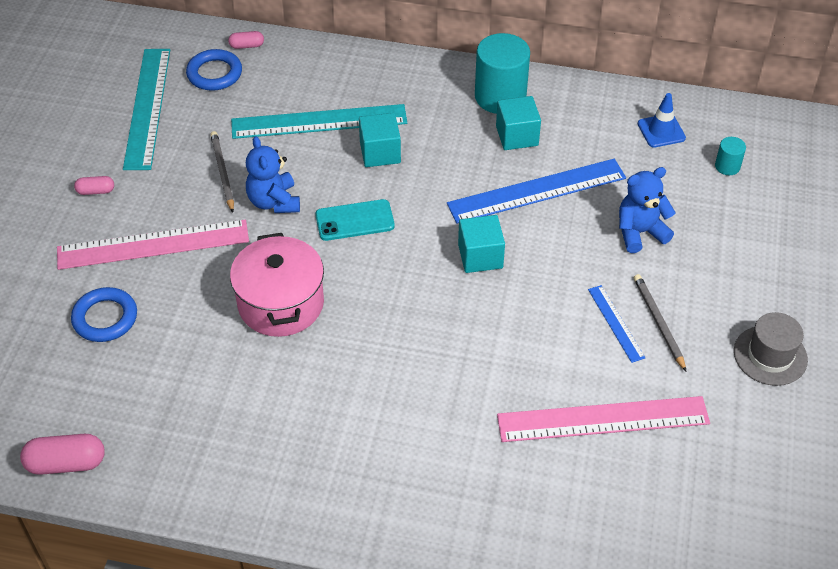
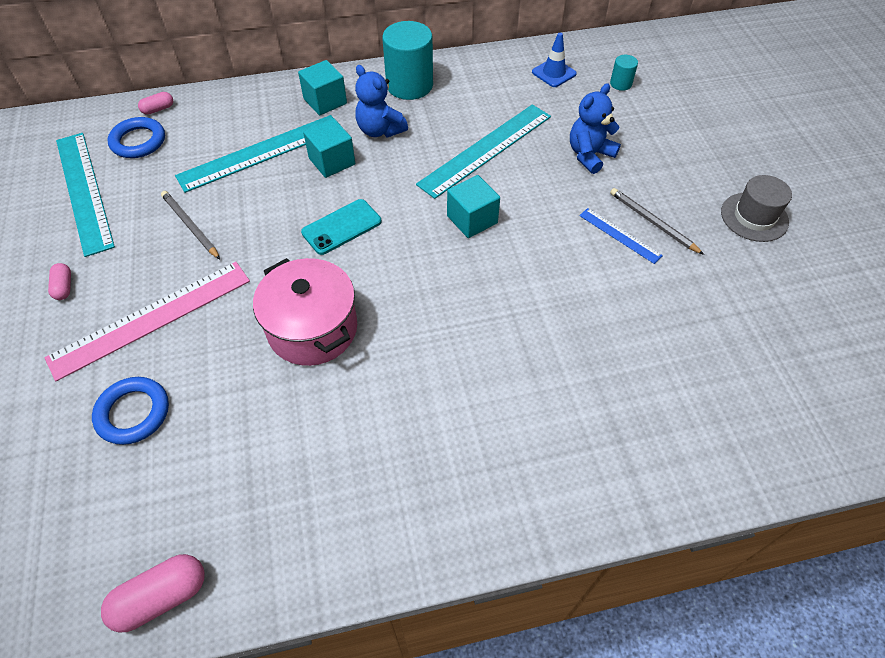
camera: 25 degrees left, 5 degrees up
pink capsule [74,176,114,195] -> pink capsule turned 75 degrees counterclockwise [48,263,71,300]
blue teddy bear [246,136,300,213] -> blue teddy bear moved to [355,65,408,138]
blue ruler [447,159,626,224] -> turquoise ruler [416,104,551,199]
turquoise cube [496,96,541,150] -> turquoise cube moved to [298,60,347,115]
pink ruler [497,396,710,442] -> none

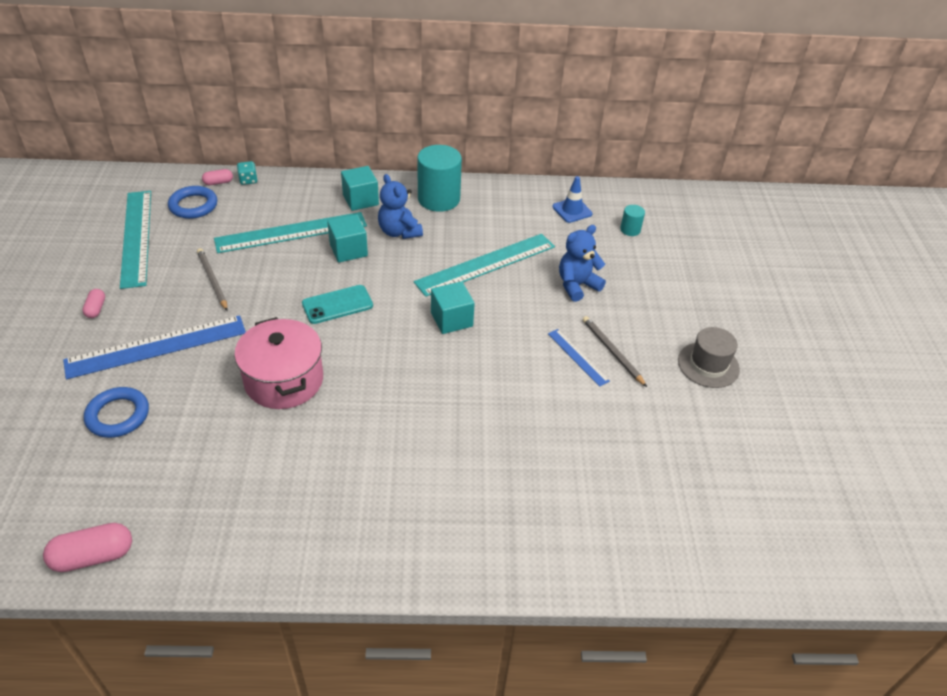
camera: 10 degrees right, 10 degrees down
pink ruler [45,262,250,381] -> blue ruler [63,315,246,379]
none -> turquoise dice [237,161,258,185]

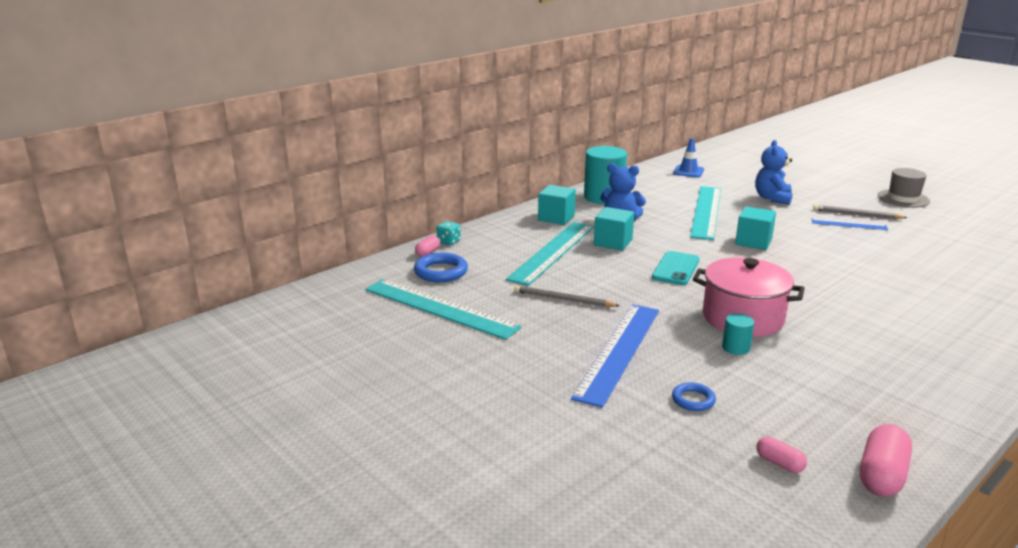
camera: 40 degrees left, 20 degrees down
pink capsule [82,289,105,318] -> pink capsule moved to [756,437,807,473]
blue ring [84,387,149,438] -> blue ring [672,382,716,411], size x0.61
turquoise cylinder [620,205,645,236] -> turquoise cylinder moved to [722,313,754,355]

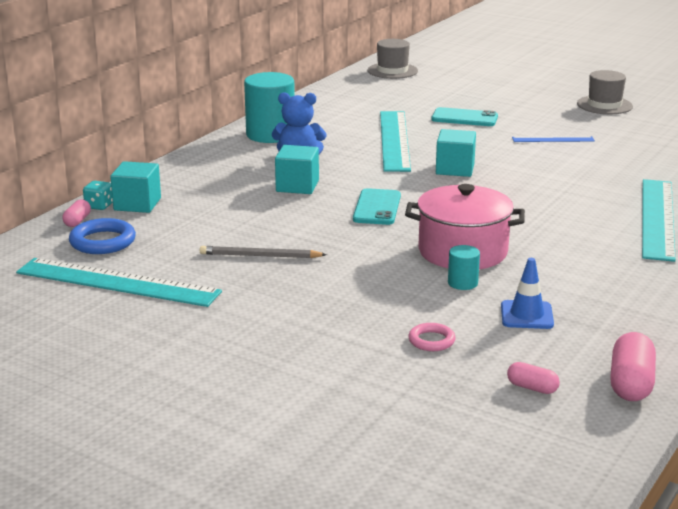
camera: 15 degrees left, 0 degrees up
turquoise ruler [506,222,594,286] -> turquoise ruler moved to [642,179,676,262]
turquoise cube [538,185,576,225] -> turquoise cube moved to [110,161,161,213]
blue ruler [571,304,659,408] -> none
blue ring [672,382,716,411] -> pink ring [408,323,455,351]
blue traffic cone [673,138,704,177] -> blue traffic cone moved to [501,258,554,329]
blue teddy bear [755,140,792,205] -> turquoise phone [432,107,498,126]
grey pencil [813,205,907,219] -> none
none -> grey hat [368,39,418,79]

